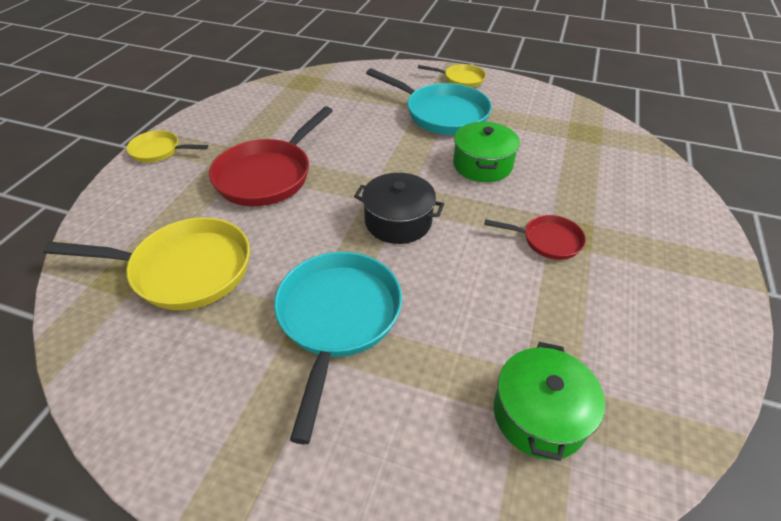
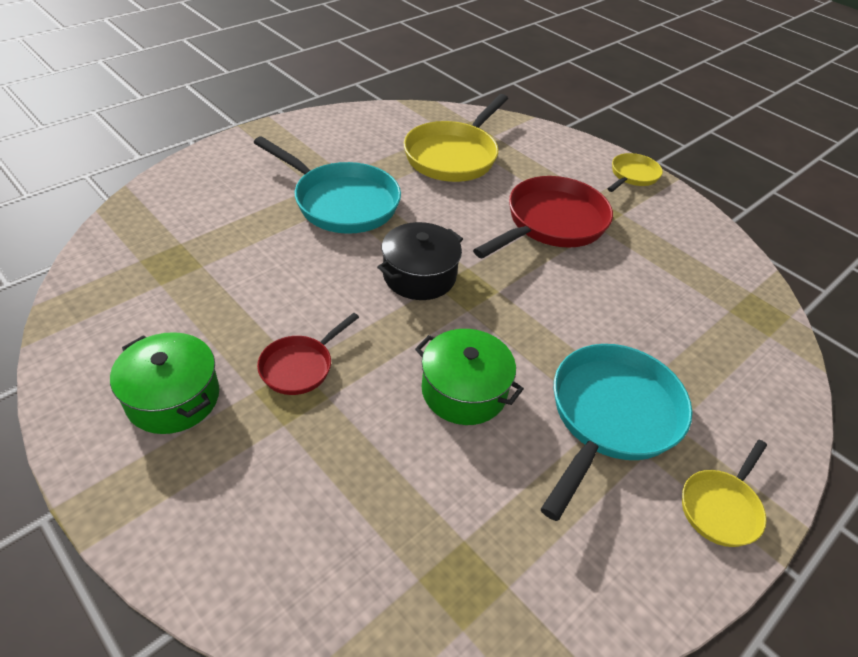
camera: 115 degrees right, 0 degrees up
red pan [209,106,333,206] -> red pan turned 75 degrees clockwise [473,176,613,259]
turquoise pan [366,68,492,135] -> turquoise pan turned 150 degrees clockwise [541,344,692,521]
green pot [494,342,605,461] -> green pot moved to [110,332,219,434]

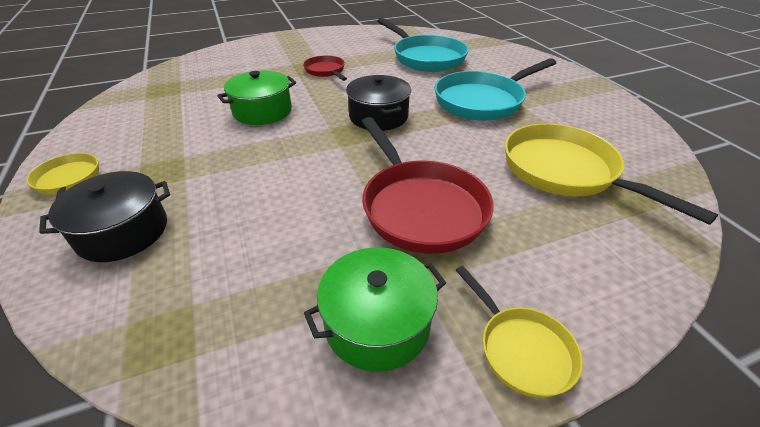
camera: 115 degrees right, 5 degrees down
green pot [110,332,219,434] -> green pot moved to [304,247,446,372]
turquoise pan [541,344,692,521] -> turquoise pan moved to [377,18,469,72]
none -> black pot [39,171,170,262]

